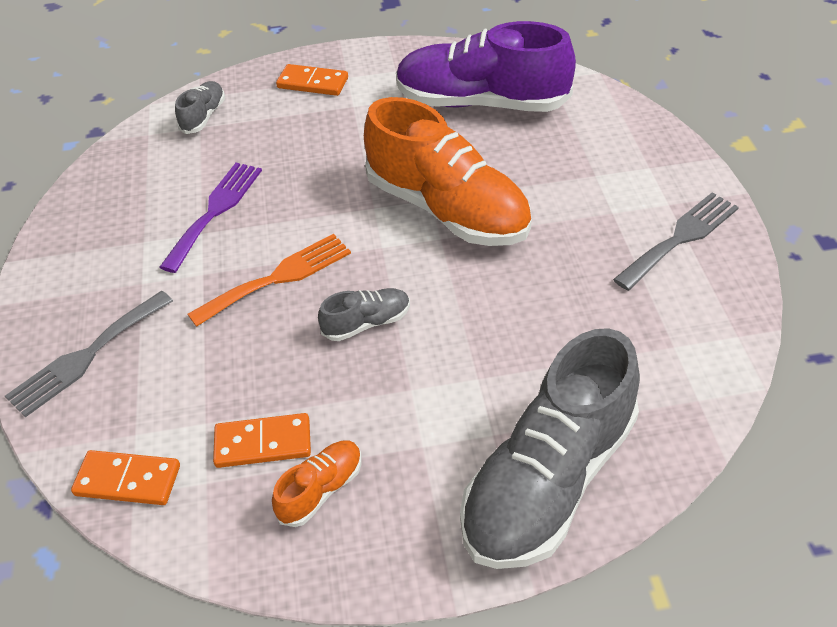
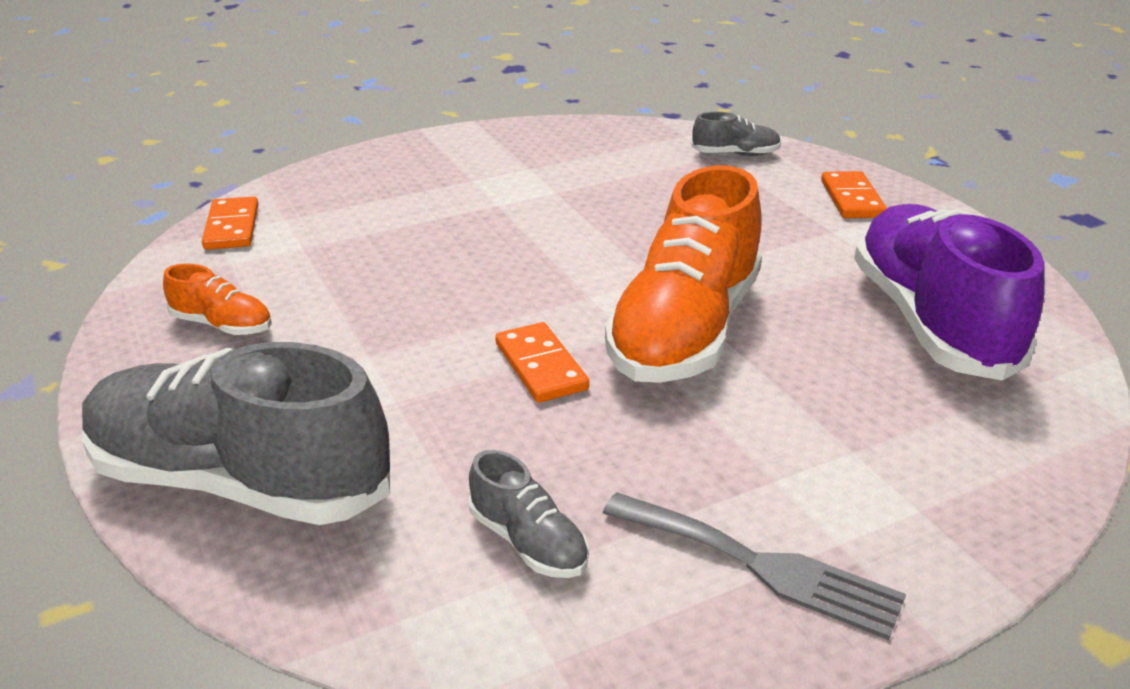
camera: 70 degrees right, 15 degrees down
grey fork [5,291,173,417] -> none
purple fork [159,163,262,273] -> none
orange fork [188,234,351,327] -> none
orange domino [213,413,311,468] -> orange domino moved to [495,322,589,403]
grey shoe [318,288,410,341] -> grey shoe moved to [468,450,589,578]

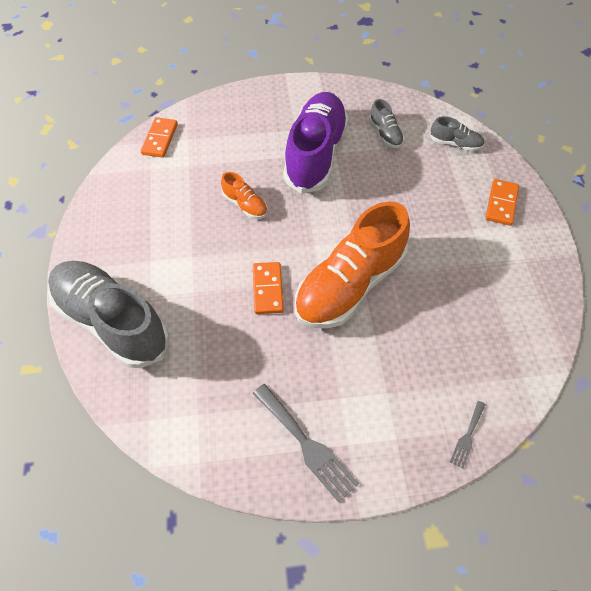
camera: 20 degrees right, 25 degrees up
orange shoe [163,263,272,335] -> orange shoe moved to [221,172,268,219]
grey shoe [468,450,589,578] -> grey shoe moved to [369,99,404,148]
purple shoe [854,204,1045,381] -> purple shoe moved to [283,92,349,194]
none -> grey fork [450,401,486,469]

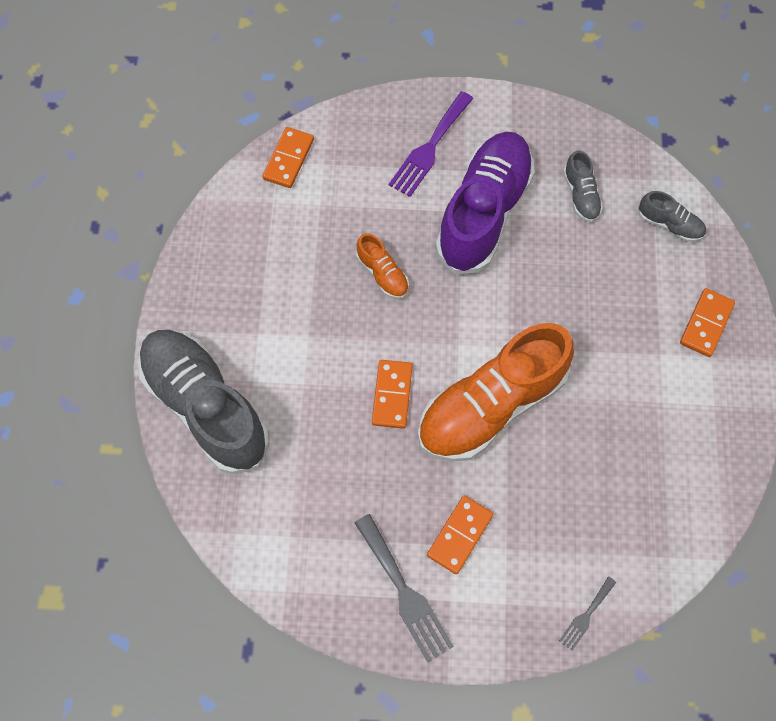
camera: 10 degrees right, 10 degrees up
none -> purple fork [389,91,474,197]
none -> orange domino [427,495,493,574]

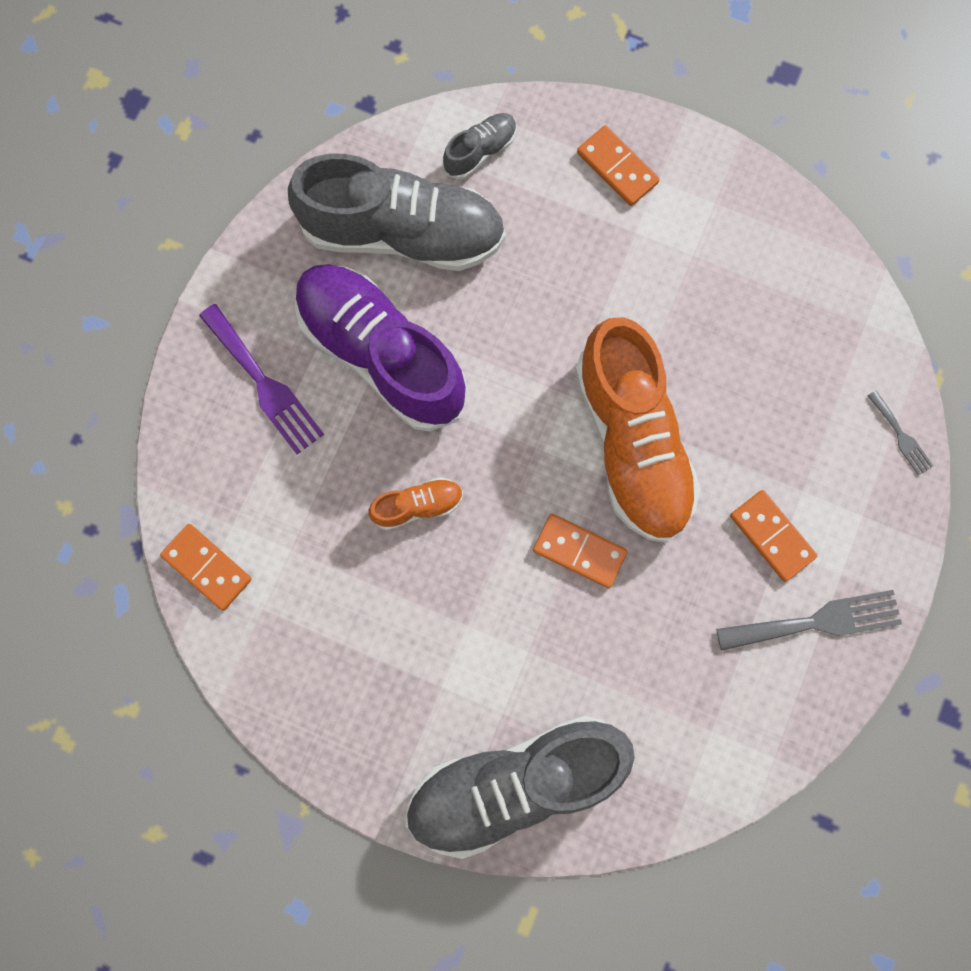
camera: 70 degrees left, 10 degrees up
grey shoe [563,151,603,222] -> grey shoe [288,154,506,271], size x2.30

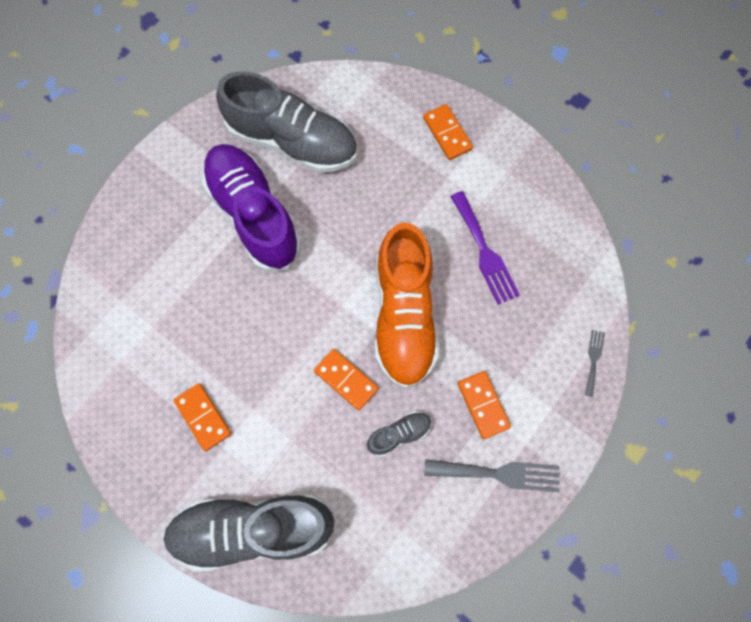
camera: 15 degrees right, 5 degrees down
orange domino [160,524,252,610] -> orange domino moved to [173,383,231,451]
purple fork [199,304,324,454] -> purple fork moved to [450,191,520,305]
orange shoe [368,477,463,530] -> none
grey shoe [443,113,517,180] -> grey shoe moved to [367,411,432,457]
grey fork [868,390,933,476] -> grey fork turned 150 degrees counterclockwise [585,330,605,397]

